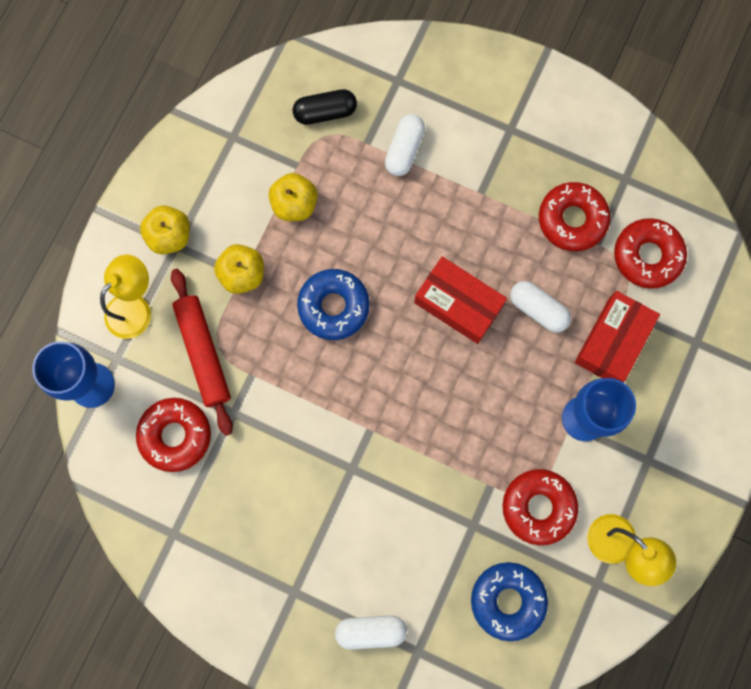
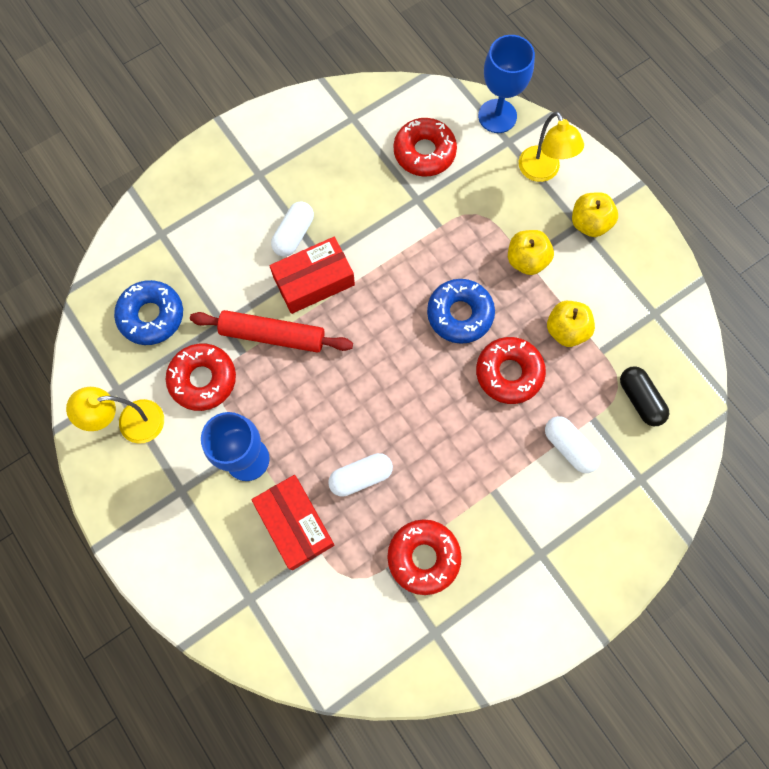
camera: 120 degrees right, 5 degrees down
red rolling pin [171,269,233,436] -> red rolling pin moved to [190,310,353,353]
black capsule [293,89,357,125] -> black capsule turned 45 degrees counterclockwise [620,366,669,426]
white capsule [335,615,407,650] -> white capsule moved to [271,201,314,257]
red box [414,257,507,344] -> red box moved to [269,237,355,314]
red donut [614,218,687,289] -> red donut moved to [476,337,546,404]

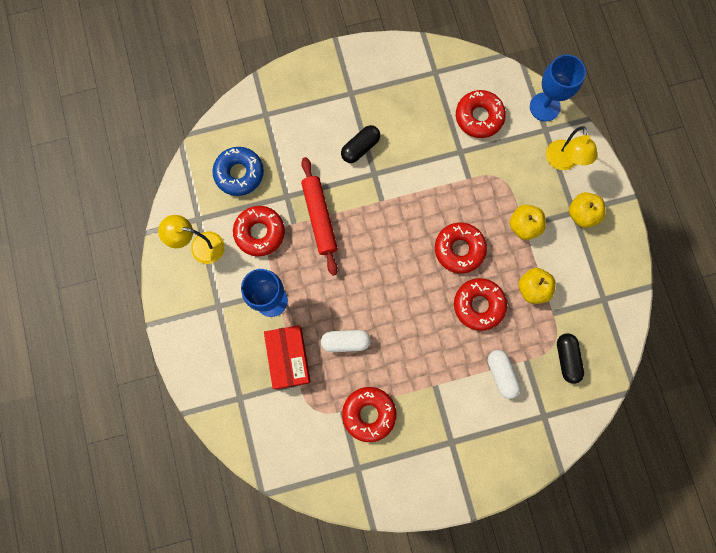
camera: 20 degrees right, 5 degrees up
red rolling pin [190,310,353,353] -> red rolling pin turned 45 degrees clockwise [301,157,338,276]
red box [269,237,355,314] -> none
white capsule [271,201,314,257] -> black capsule [341,125,380,163]
blue donut [427,279,495,344] -> red donut [435,222,487,274]

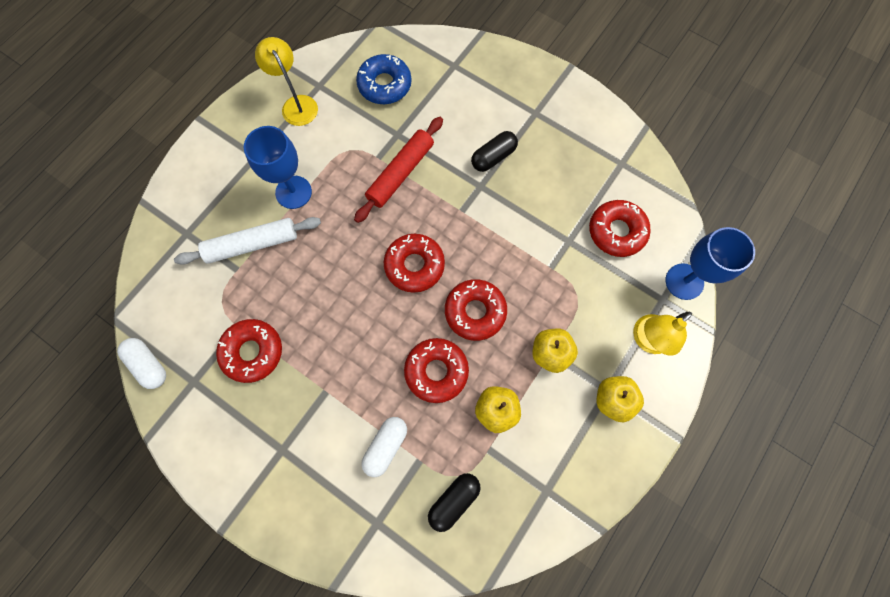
camera: 50 degrees right, 5 degrees down
red donut [233,206,285,256] -> red donut moved to [384,234,445,293]
red box [264,325,311,390] -> white rolling pin [174,217,321,265]
white capsule [321,330,371,352] -> white capsule moved to [117,338,166,389]
black capsule [341,125,380,163] -> black capsule turned 45 degrees counterclockwise [471,131,518,172]

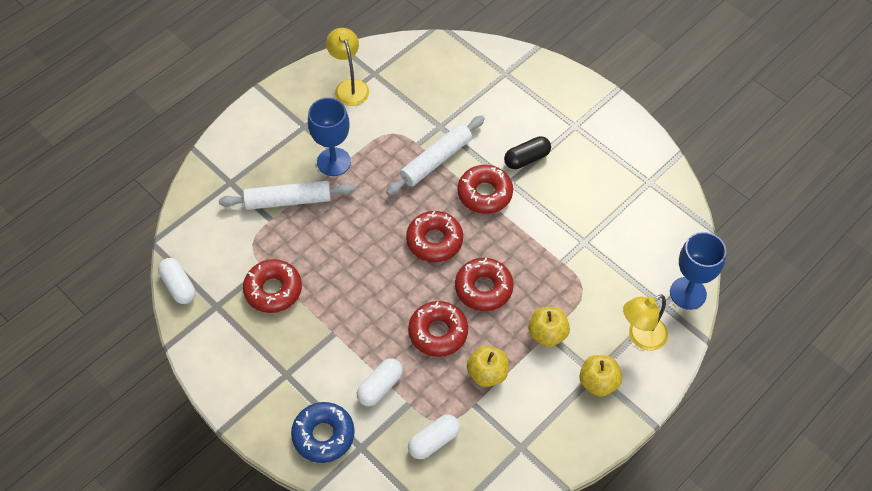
camera: 10 degrees right, 15 degrees down
red rolling pin [354,117,443,223] -> white rolling pin [386,116,485,195]
blue donut [356,54,412,104] -> blue donut moved to [291,402,355,463]
black capsule [428,473,480,532] -> white capsule [408,415,460,459]
red donut [589,200,651,257] -> red donut moved to [458,165,513,214]

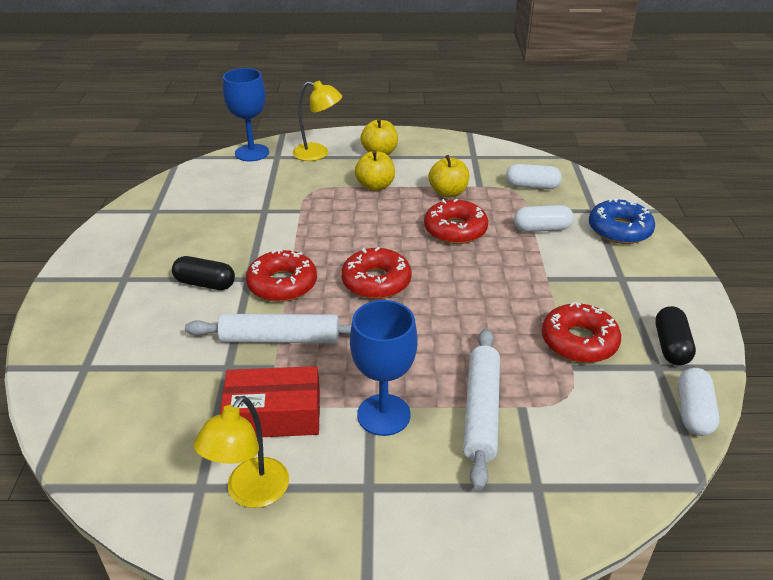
camera: 135 degrees left, 20 degrees down
white rolling pin [219,181,355,210] -> white rolling pin turned 60 degrees clockwise [463,329,500,490]
red donut [455,258,514,311] -> none
none -> red box [220,366,320,437]
none -> black capsule [655,306,696,365]

